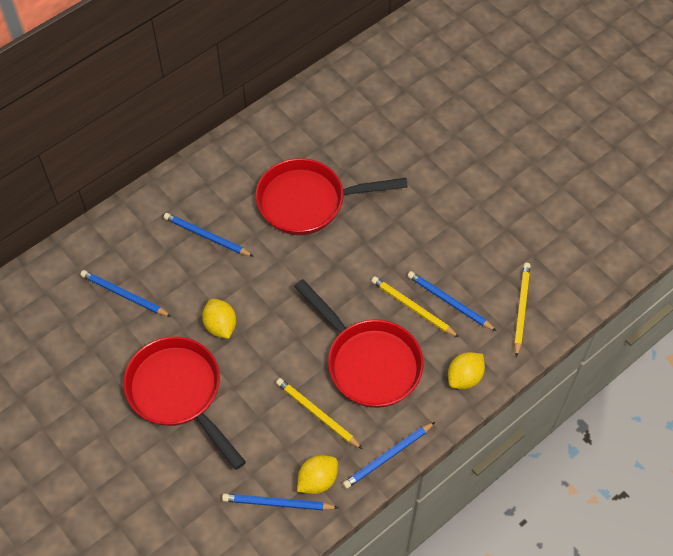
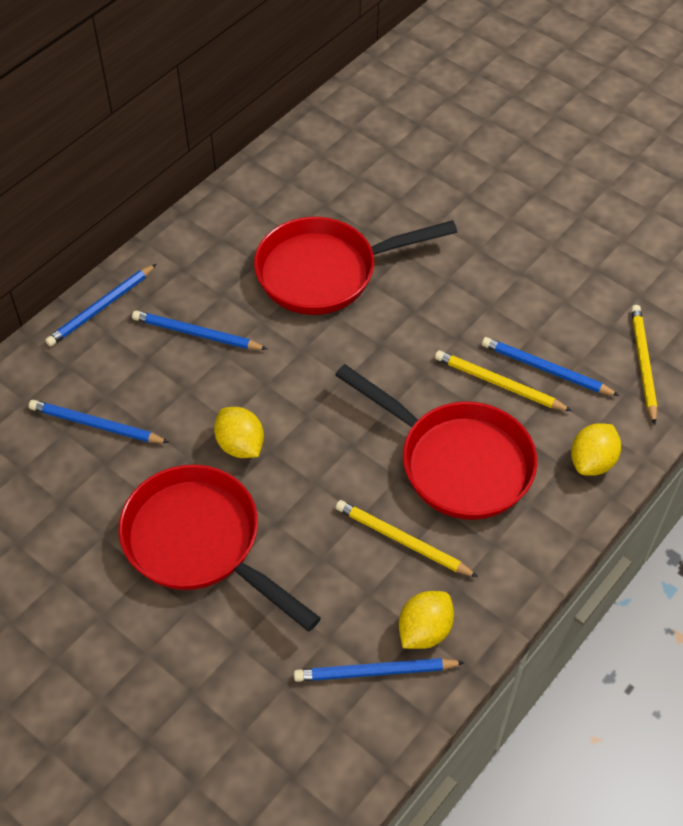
camera: 10 degrees left, 5 degrees down
blue pencil [343,422,435,489] -> blue pencil moved to [45,264,156,346]

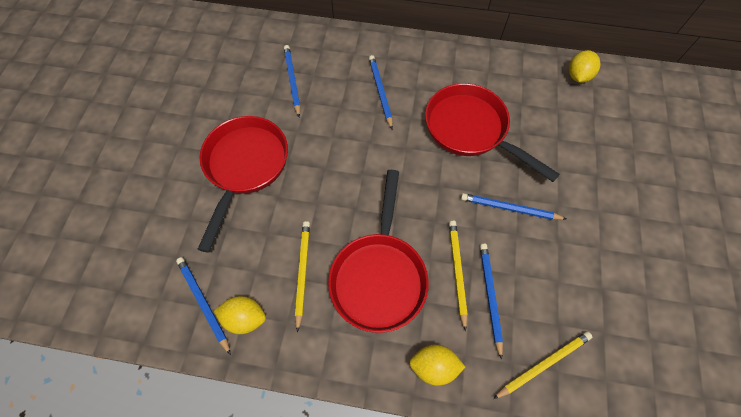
camera: 60 degrees right, 10 degrees up
blue pencil [45,264,156,346] -> blue pencil moved to [461,193,566,220]
yellow lemon [214,407,264,458] -> yellow lemon moved to [569,50,601,83]

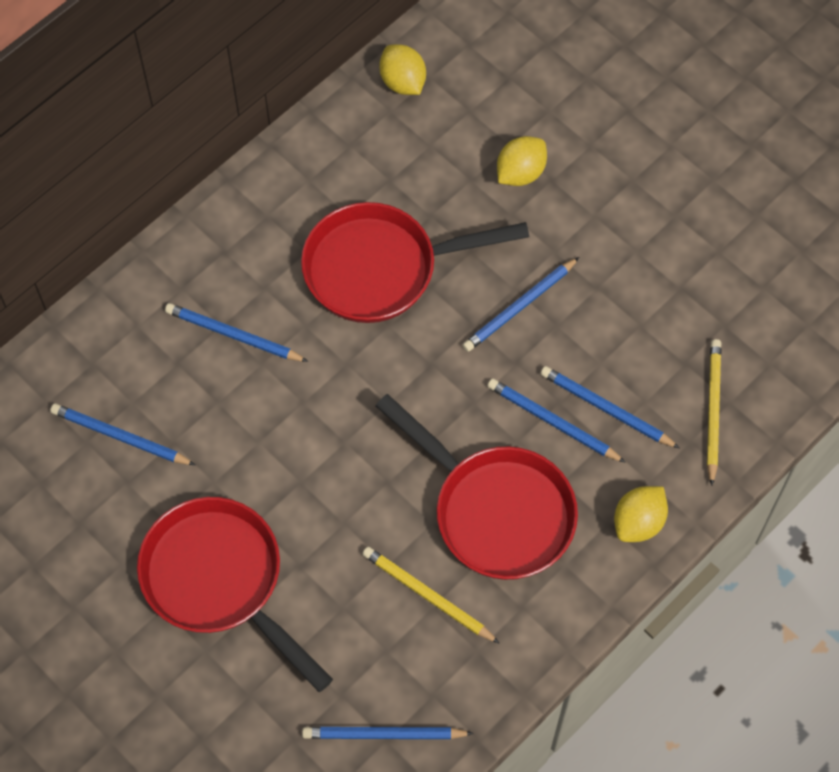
camera: 55 degrees left, 0 degrees up
yellow lemon [214,296,266,334] -> yellow lemon moved to [497,136,547,186]
yellow pencil [449,221,468,331] -> blue pencil [488,378,626,463]

